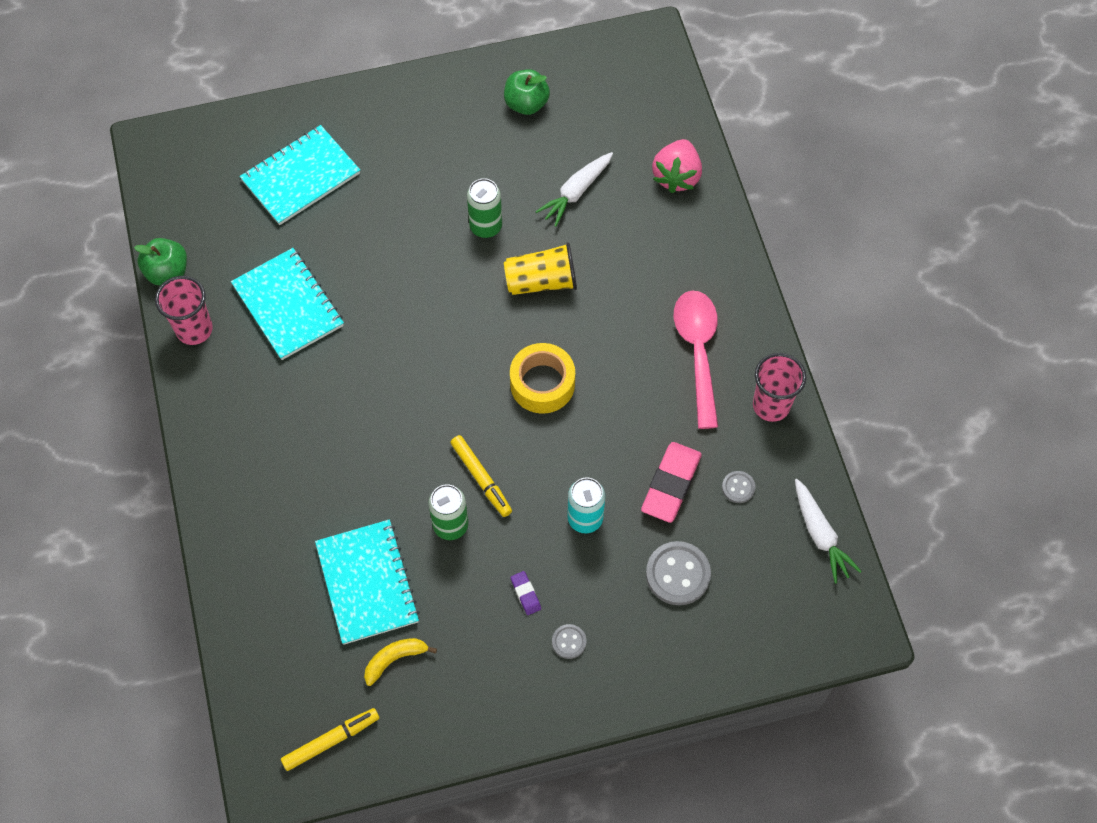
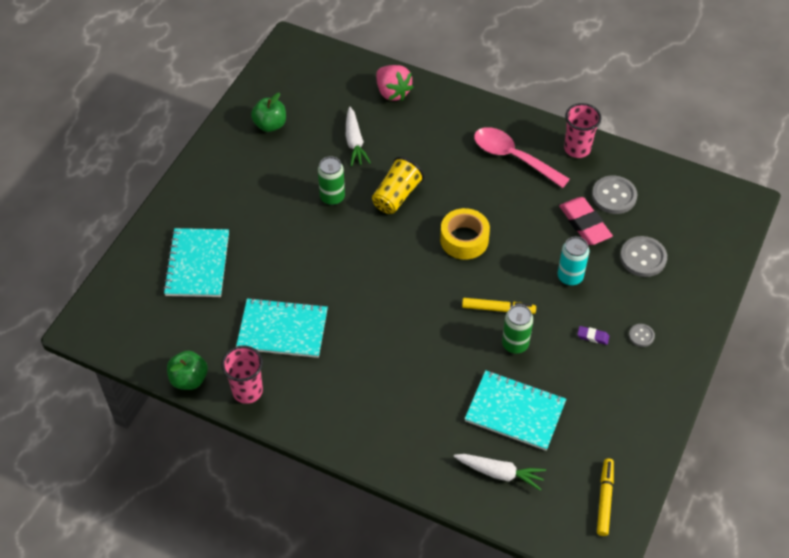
camera: 50 degrees left, 10 degrees down
yellow banana [364,638,437,686] -> none
grey button [722,471,756,503] -> grey button [592,176,637,214], size x1.90
white carrot [795,479,862,584] -> white carrot moved to [454,454,546,491]

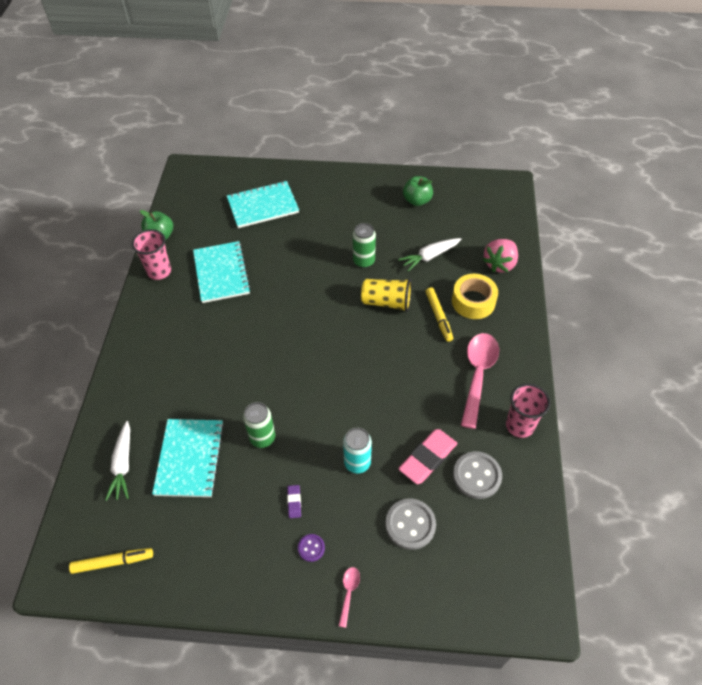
camera: 70 degrees right, 0 degrees up
yellow tape [440,208,490,260] -> yellow tape moved to [452,274,498,319]
yellow marker [462,298,536,314] -> yellow marker moved to [425,287,453,342]
grey button [629,324,655,347] -> purple button [298,534,325,562]
none -> pink spoon [339,567,360,628]

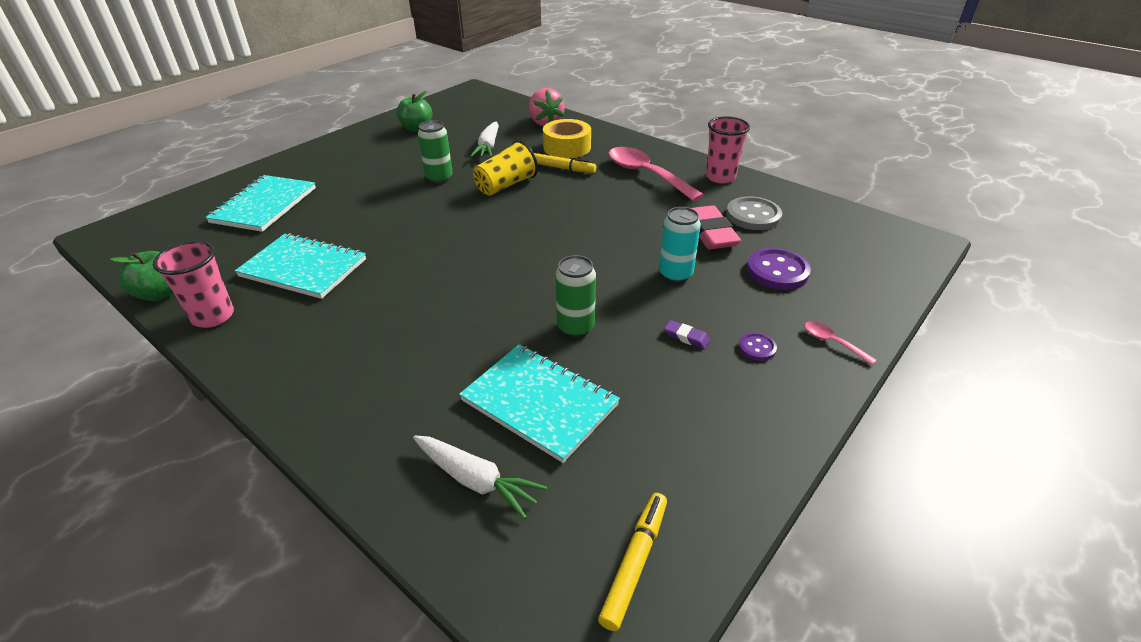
camera: 55 degrees left, 15 degrees down
grey button [385,499,436,550] -> purple button [747,248,811,290]

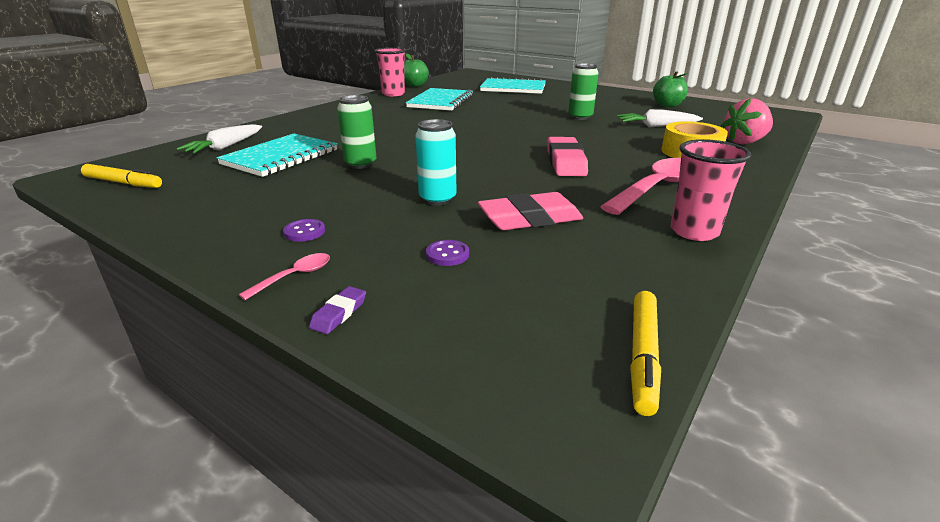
camera: 85 degrees right, 10 degrees down
yellow cup [473,140,538,196] -> none
yellow marker [534,153,596,173] -> yellow marker moved to [630,291,661,416]
purple eraser [664,320,710,349] -> purple eraser moved to [309,286,366,334]
grey button [726,197,782,230] -> none
purple button [747,248,811,290] -> purple button [426,240,469,266], size x0.53
none -> pink eraser [547,137,588,176]

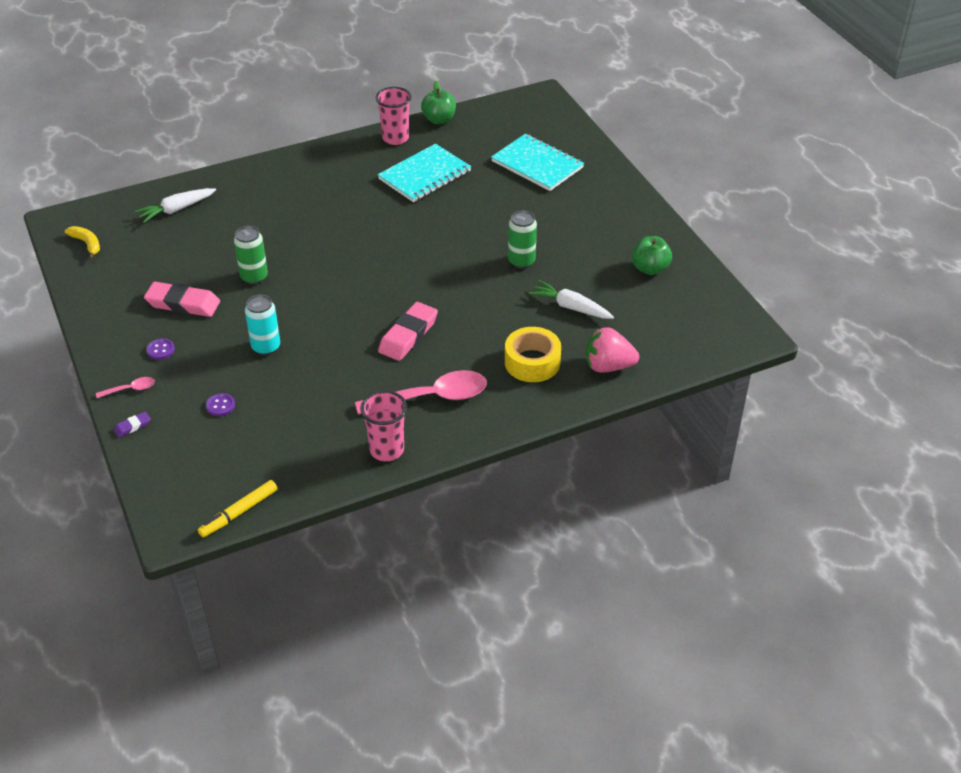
camera: 30 degrees right, 15 degrees up
yellow marker [81,164,162,188] -> yellow banana [65,226,100,259]
turquoise notebook [217,134,337,177] -> none
pink eraser [478,192,583,230] -> pink eraser moved to [144,282,220,317]

